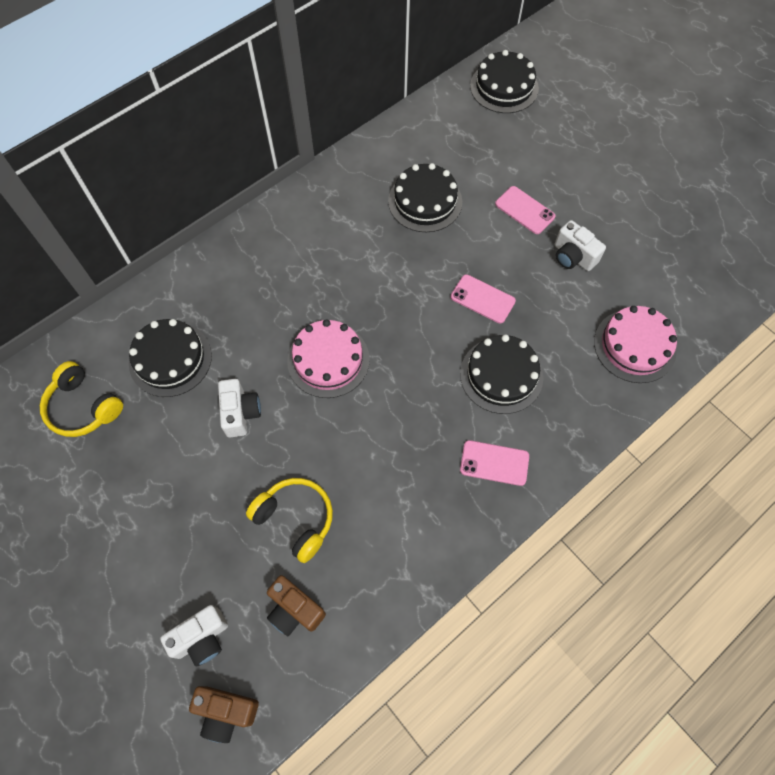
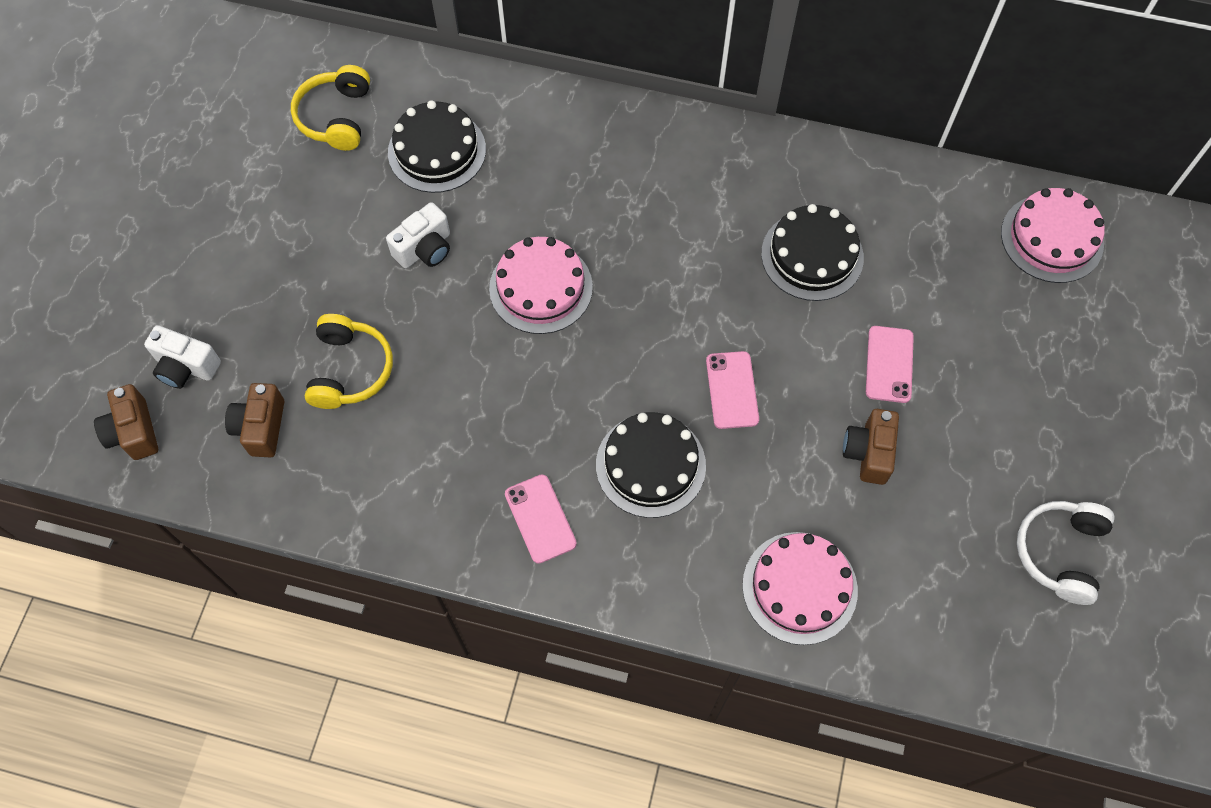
camera: 55 degrees right, 0 degrees up
black cake [470,50,539,113] -> pink cake [1001,188,1104,283]
white camera [555,220,606,271] -> brown camera [843,409,899,485]
none -> white headphones [1017,501,1115,605]

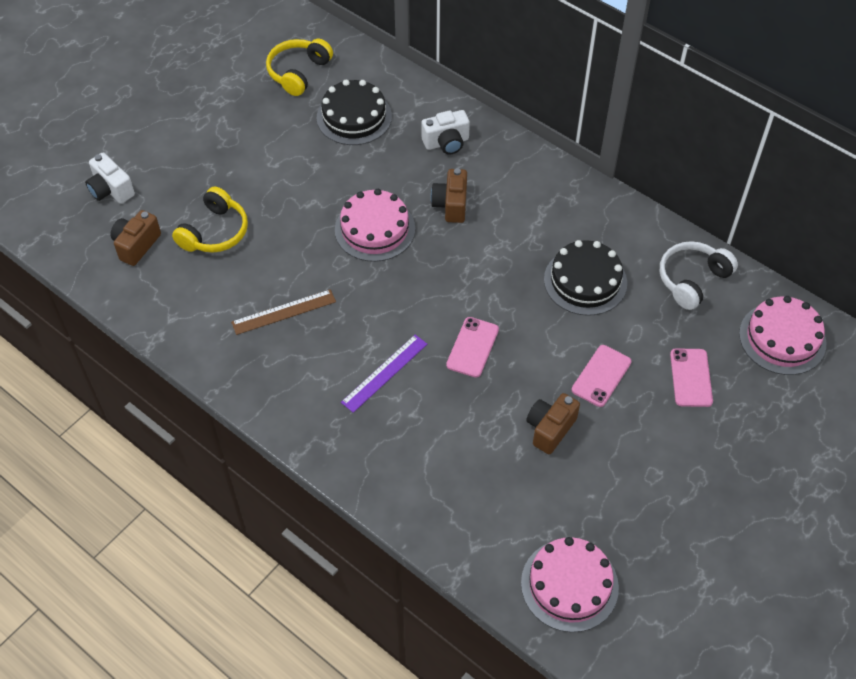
camera: 25 degrees right, 10 degrees down
brown camera [94,384,158,460] -> brown camera moved to [431,168,467,223]
white camera [386,202,450,268] -> white camera moved to [422,110,470,154]
pink phone [505,474,577,564] -> pink phone moved to [670,348,713,407]
black cake [596,412,706,518] -> purple ruler [341,335,427,413]
pink cake [742,532,858,645] -> pink cake moved to [521,537,619,632]
white headphones [1017,501,1115,605] -> white headphones moved to [660,241,738,310]
none -> brown ruler [231,289,336,335]

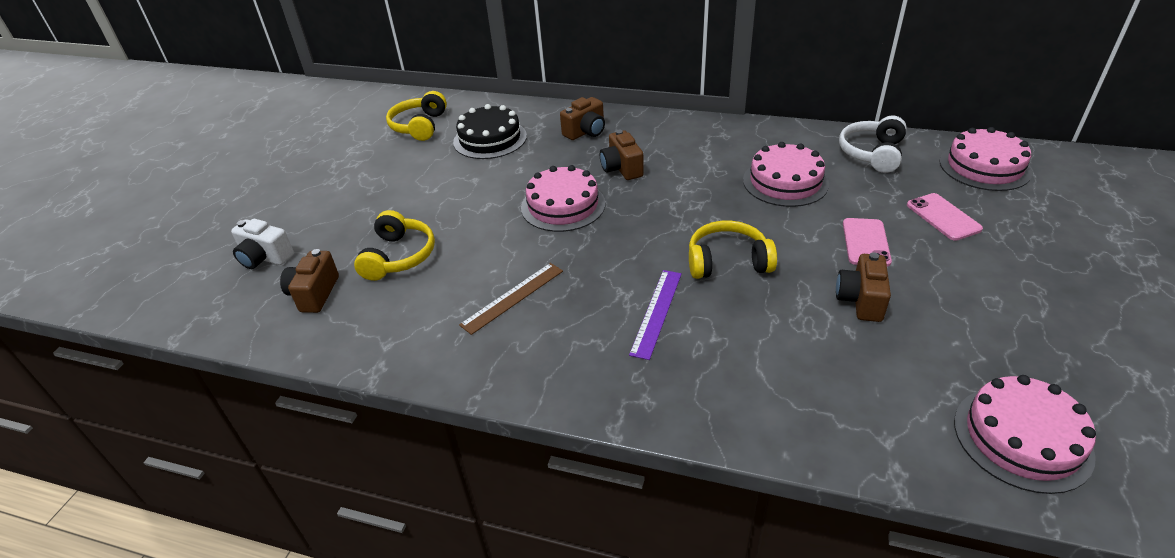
camera: 20 degrees left, 15 degrees down
white camera [422,110,470,154] -> brown camera [560,97,605,140]
pink phone [446,317,499,378] -> yellow headphones [689,221,777,279]
black cake [544,240,627,316] -> pink cake [743,142,829,207]

